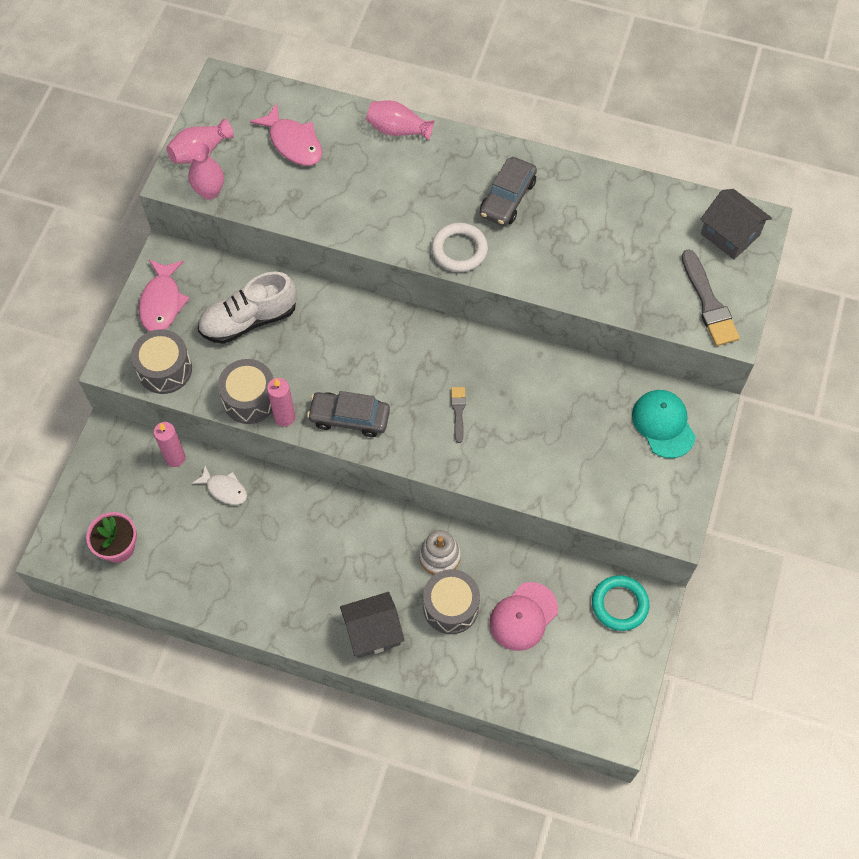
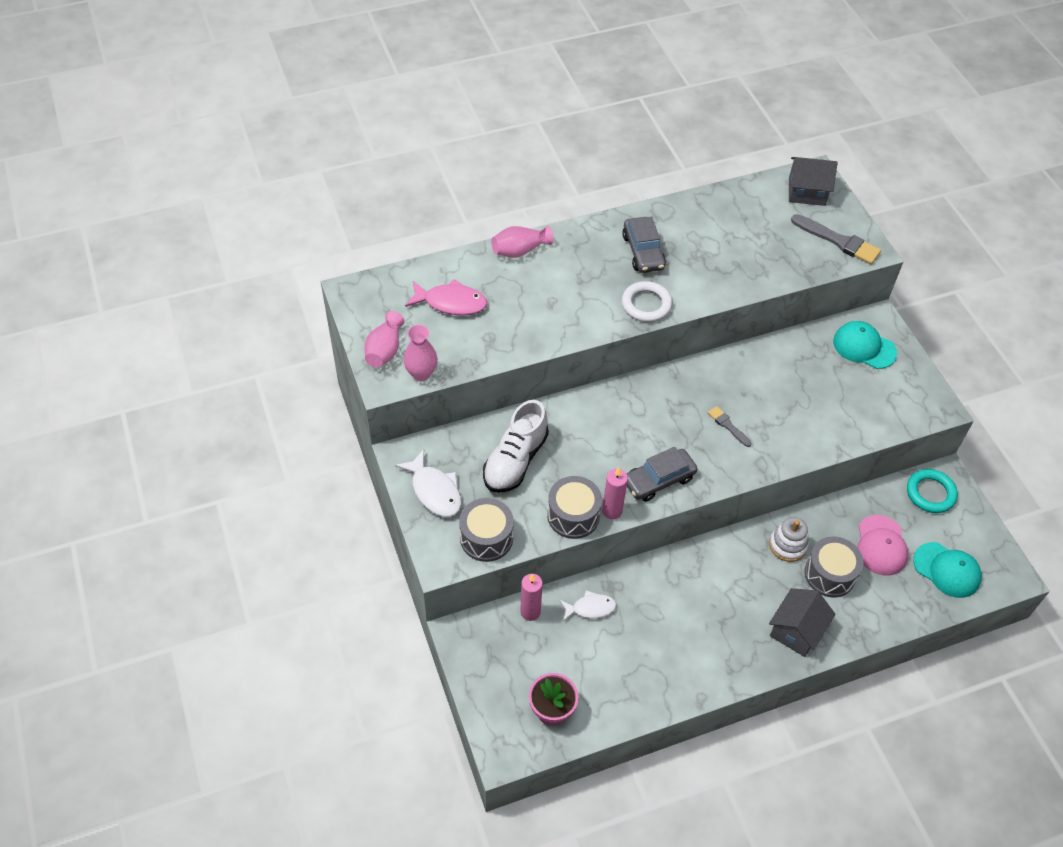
camera: 40 degrees left, 10 degrees down
pink fish [139,260,190,332] -> white fish [395,449,462,517]
none -> turquoise cap [913,542,982,598]

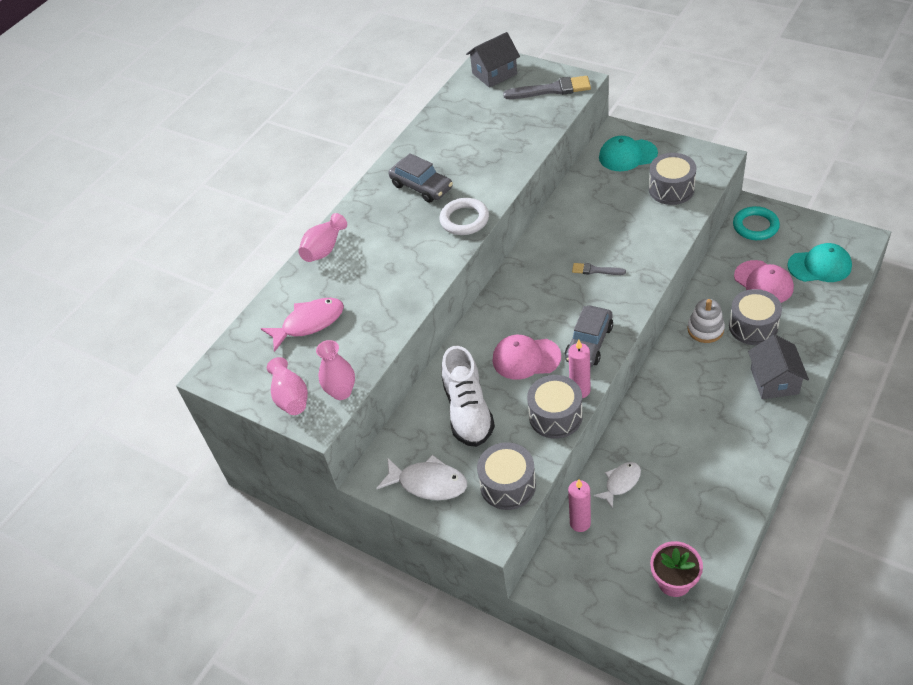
camera: 30 degrees left, 5 degrees down
none -> pink cap [492,335,561,380]
none -> grey drum [649,153,697,205]

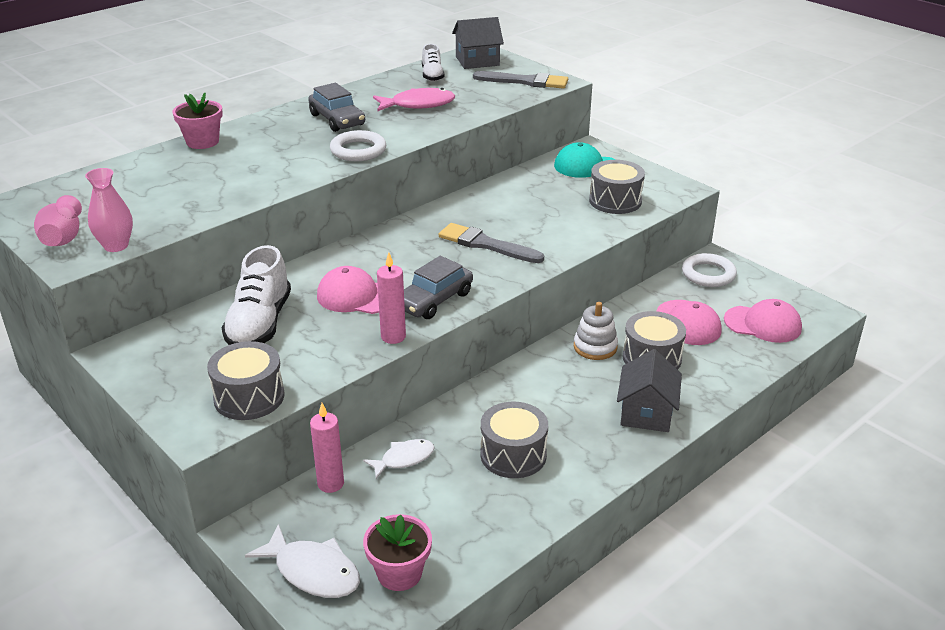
camera: 10 degrees right, 15 degrees down
pink fish [261,298,344,352] -> pink fish moved to [373,88,455,111]
pink vase [298,213,347,262] -> pink flower pot [172,93,223,149]
white fish [376,455,467,500] -> white fish moved to [245,524,360,598]
grey drum [527,375,583,439] -> grey drum moved to [480,402,548,478]
grey brush [572,263,626,275] -> grey brush [439,223,544,263], size x1.80
turquoise ring [733,206,780,240] -> white ring [682,253,737,287]
turquoise cap [787,243,852,282] -> pink cap [724,299,802,343]
none -> white shoe [422,44,445,81]

